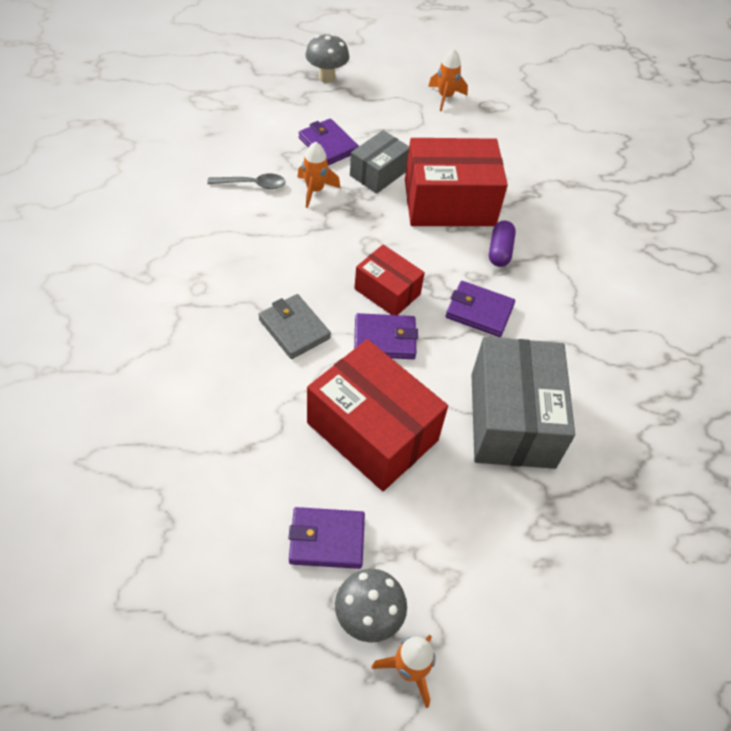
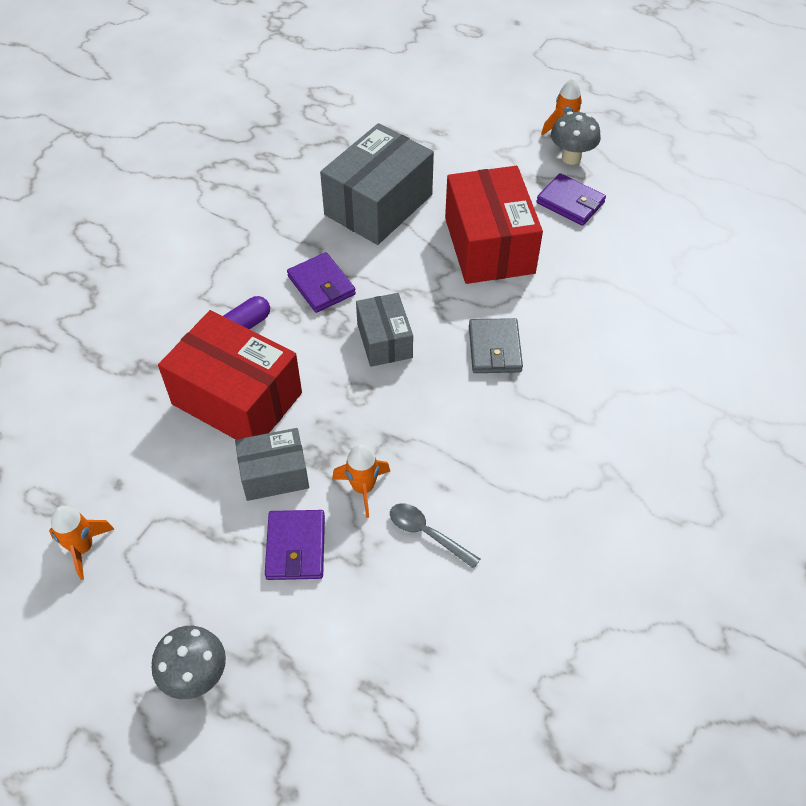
camera: 140 degrees left, 0 degrees up
red box [354,245,425,315] -> grey box [356,293,413,367]
purple wallet [354,313,418,359] -> none

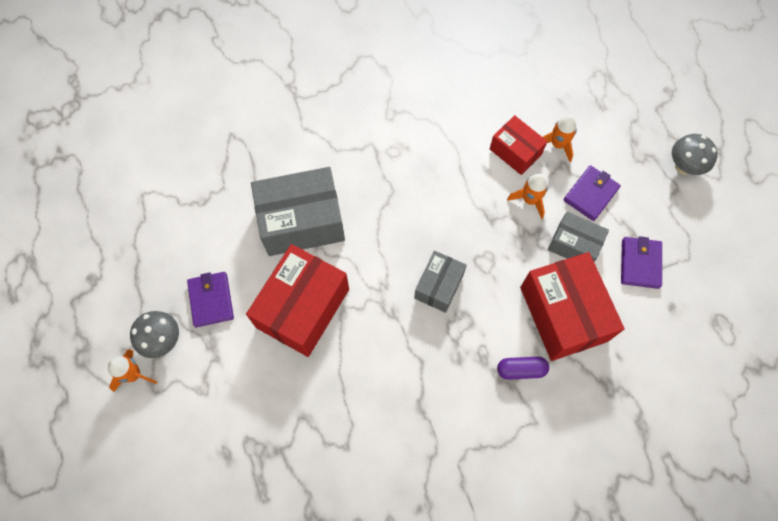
camera: 140 degrees left, 15 degrees up
orange rocket [49,506,114,580] -> orange rocket moved to [543,116,577,162]
purple wallet [287,252,356,313] -> purple wallet moved to [621,236,662,289]
grey box [320,123,434,245] -> grey box moved to [251,167,345,256]
grey spoon [390,503,480,569] -> red box [490,115,548,175]
grey wallet [469,318,523,373] -> none

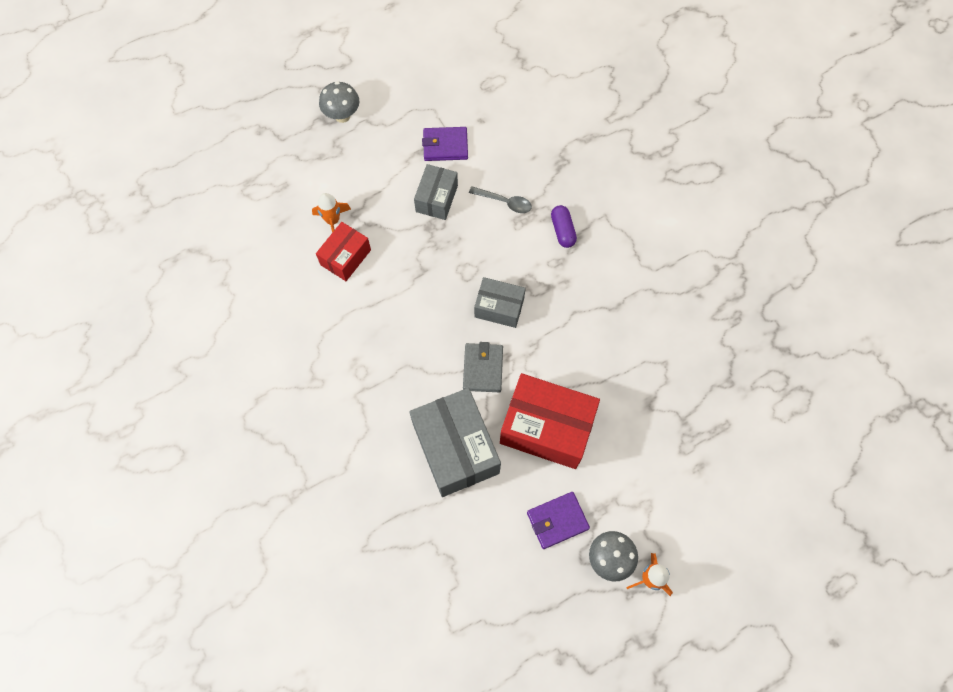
camera: 100 degrees left, 0 degrees up
orange rocket [507,174,548,219] -> none
red box [520,252,625,361] -> grey spoon [469,186,532,213]
purple wallet [564,165,621,221] -> none
none -> grey wallet [463,342,503,392]

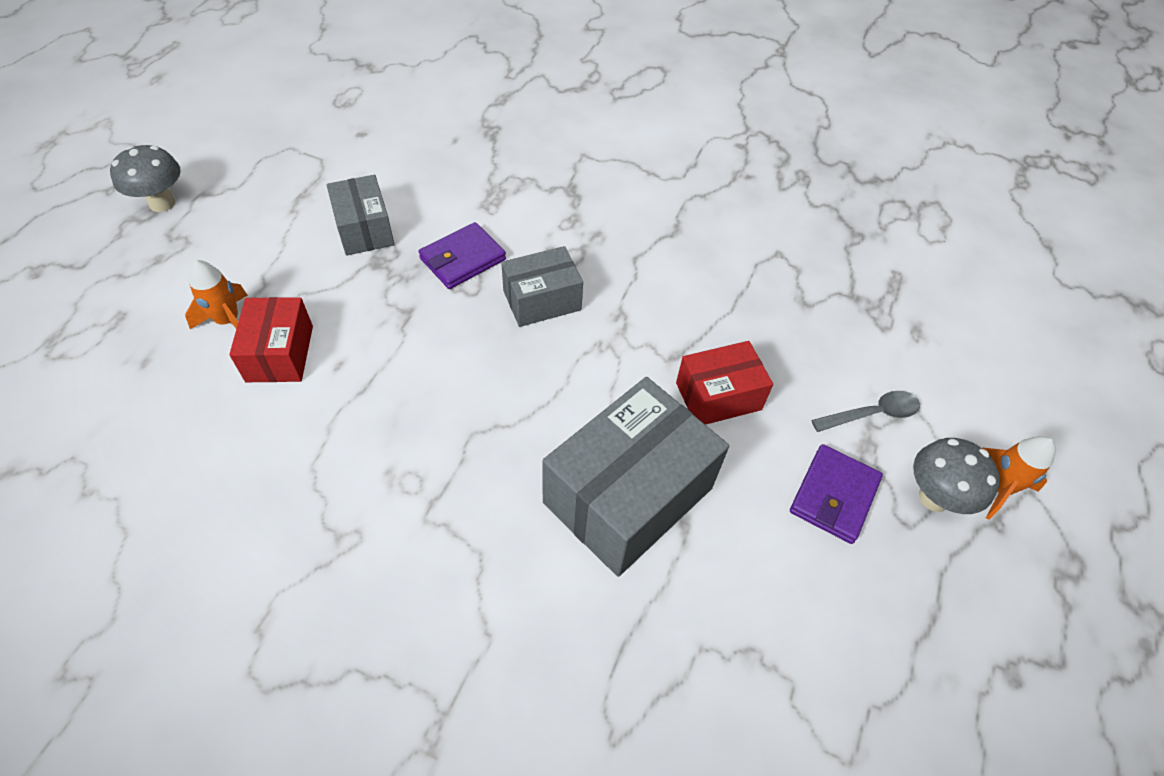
camera: 40 degrees left, 15 degrees down
grey box [409,388,501,497] -> grey box turned 75 degrees counterclockwise [542,377,729,577]
purple wallet [422,127,468,161] -> purple wallet moved to [418,222,506,289]
grey wallet [463,342,503,392] -> none
grey spoon [469,186,532,213] -> grey spoon moved to [812,391,920,432]
red box [500,373,600,469] -> red box [676,341,773,425], size x0.57
purple capsule [551,205,577,248] -> none

